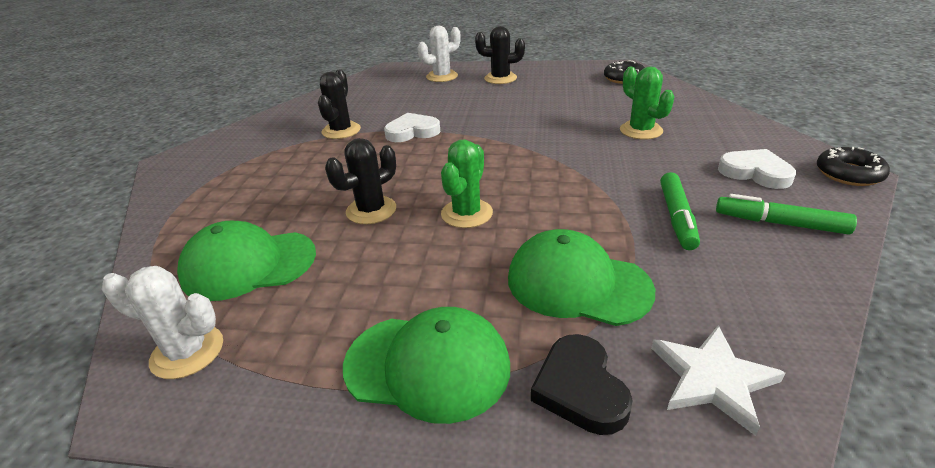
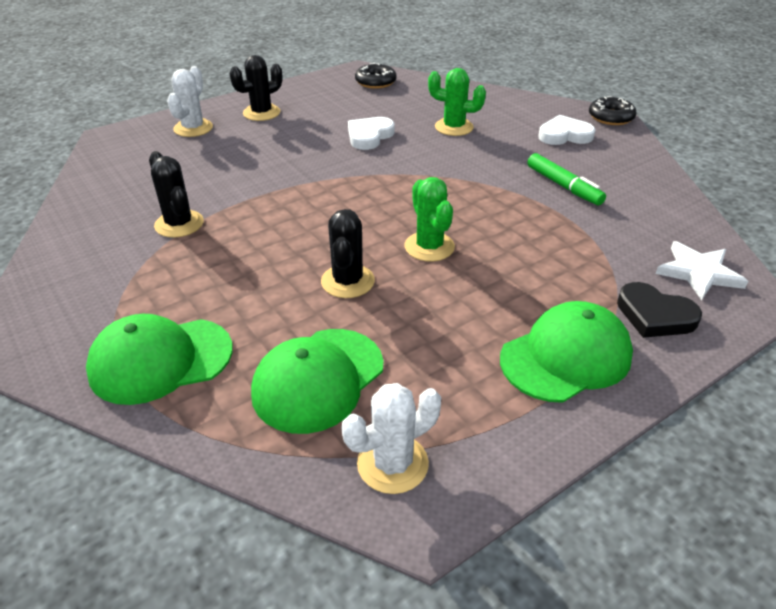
camera: 45 degrees left, 5 degrees up
white heart [384,113,440,142] -> white heart moved to [348,117,394,150]
green cap [508,229,655,326] -> green cap moved to [86,314,233,405]
green marker [716,194,857,235] -> none

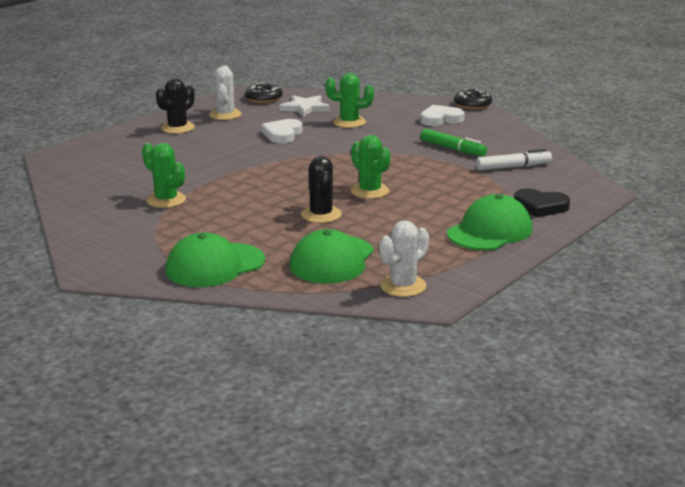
camera: 15 degrees left, 15 degrees down
black cactus [149,151,204,238] -> green cactus [142,143,186,208]
white cactus [167,66,213,137] -> white cactus moved to [209,66,242,120]
white star [655,241,748,300] -> white star moved to [279,95,330,117]
none -> white marker [476,149,552,170]

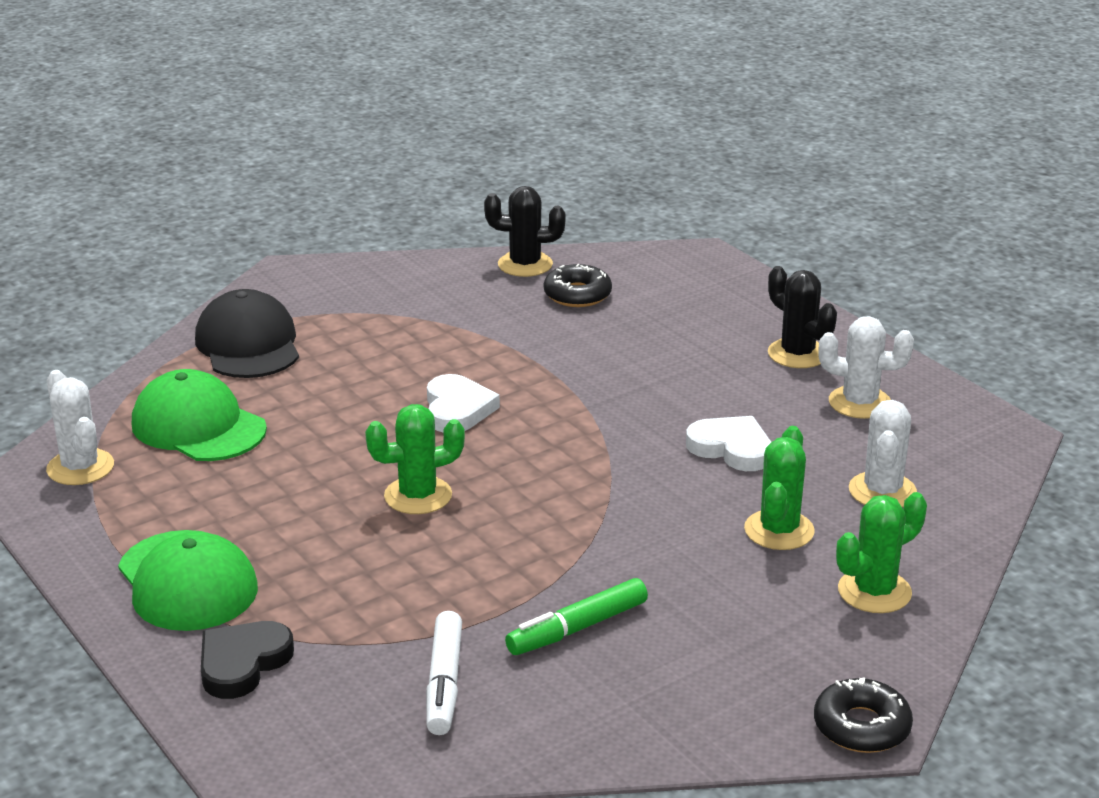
camera: 105 degrees right, 5 degrees up
green cactus [142,143,186,208] -> green cactus moved to [836,492,927,613]
green cap [166,232,265,287] -> black cap [195,289,299,378]
black donut [245,83,283,103] -> black donut moved to [544,264,612,307]
white star [279,95,330,117] -> white cactus [849,400,917,507]
black cactus [301,156,342,223] -> black cactus moved to [484,186,566,277]
white heart [420,105,465,126] -> white heart moved to [427,374,500,433]

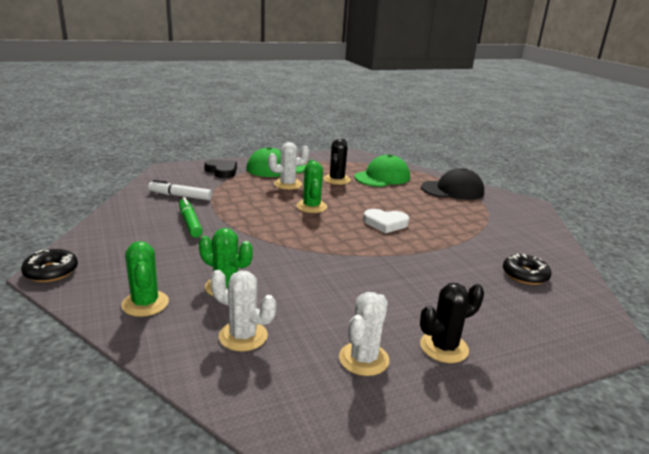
camera: 100 degrees right, 5 degrees down
white cactus [46,370,114,485] -> white cactus moved to [268,142,309,190]
black cactus [484,186,566,277] -> black cactus moved to [324,139,351,185]
white heart [686,416,771,471] -> none

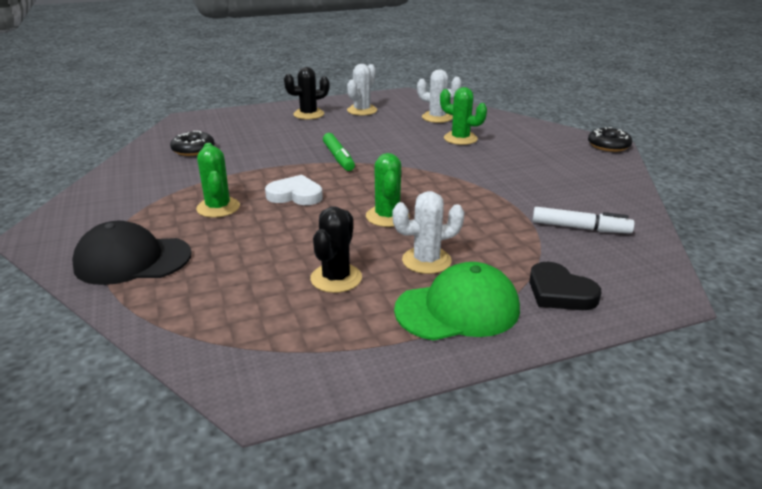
camera: 175 degrees left, 5 degrees up
green cactus [121,241,169,317] -> green cactus moved to [196,143,240,218]
green marker [179,197,203,238] -> green marker moved to [323,133,355,171]
green cap [354,154,410,187] -> none

